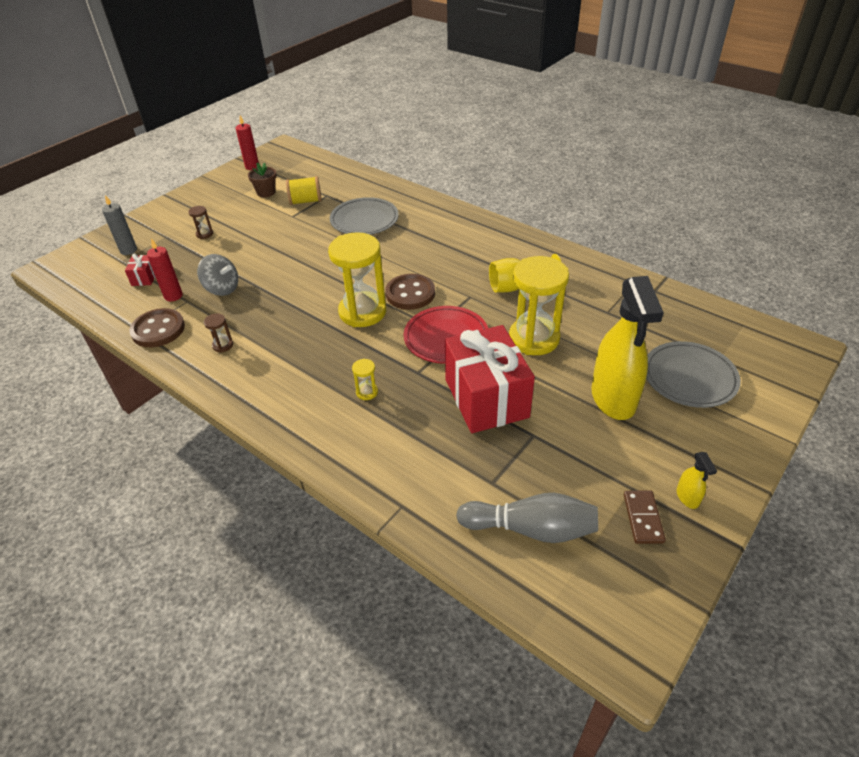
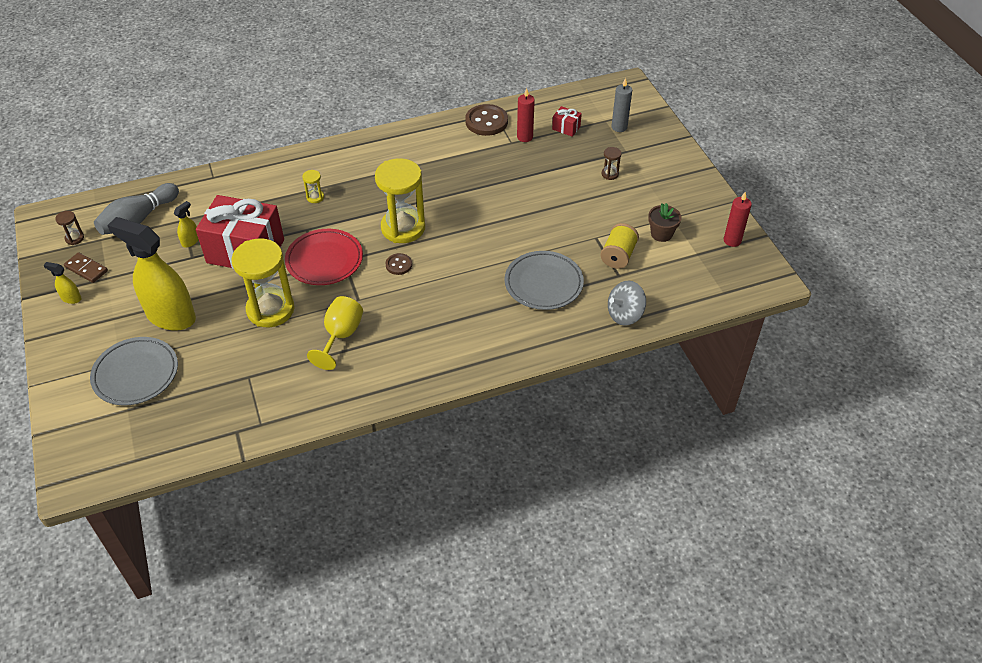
camera: 120 degrees right, 5 degrees up
grey spinning top [197,254,238,296] -> grey spinning top moved to [608,280,646,326]
brown hourglass [204,313,233,353] -> brown hourglass moved to [55,211,84,245]
brown button [385,274,435,310] -> brown button [386,253,412,275], size x0.54
none -> yellow spray bottle [174,201,199,248]

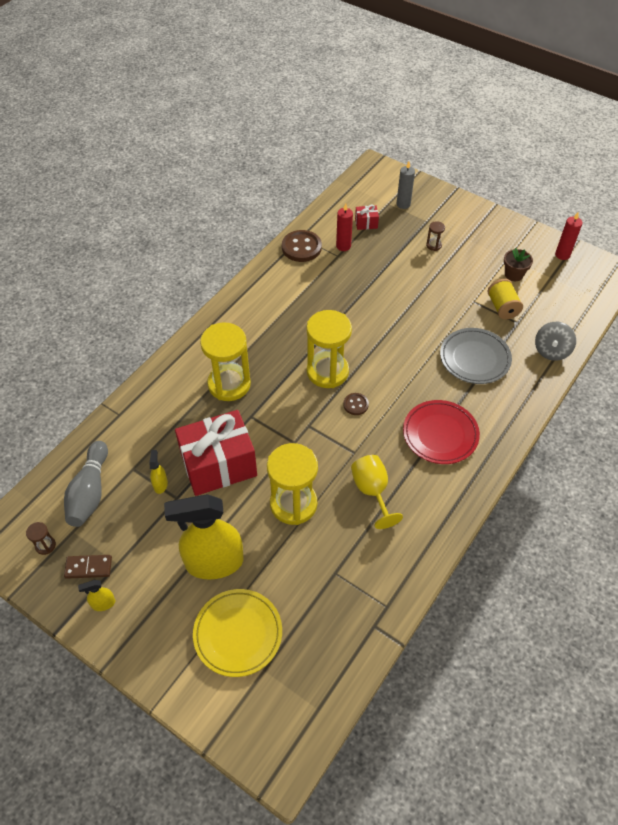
camera: 35 degrees left, 5 degrees up
grey plate [90,337,178,405] -> yellow plate [193,589,282,677]
red plate [285,229,363,285] -> red plate moved to [403,400,480,464]
yellow hourglass [302,170,324,203] -> yellow hourglass [200,323,251,401], size x2.44

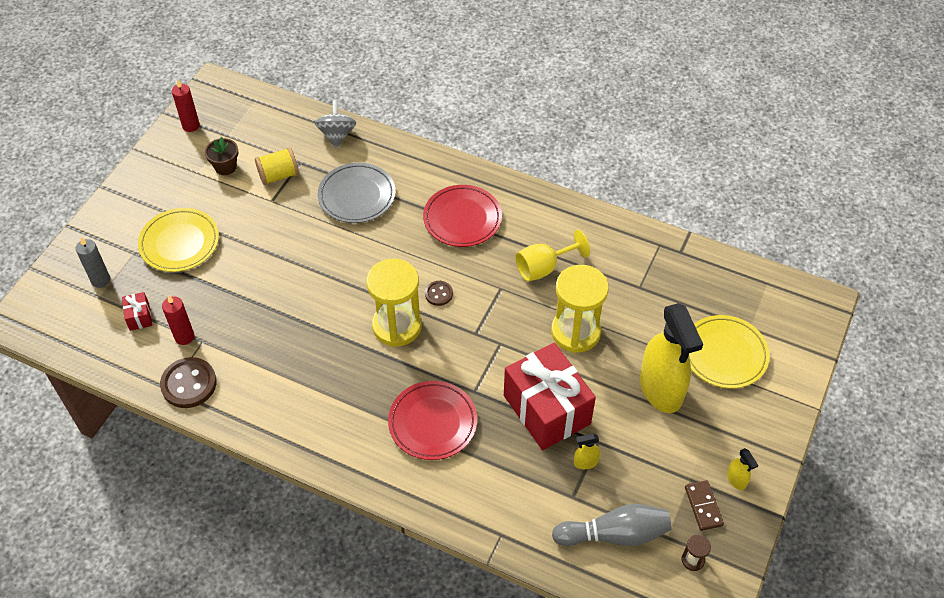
camera: 100 degrees left, 0 degrees up
yellow hourglass [200,323,251,401] -> red plate [388,381,477,460]
brown hourglass [426,221,445,251] -> yellow plate [138,208,219,272]
grey spinning top [535,322,576,361] -> grey spinning top turned 105 degrees counterclockwise [315,100,356,148]

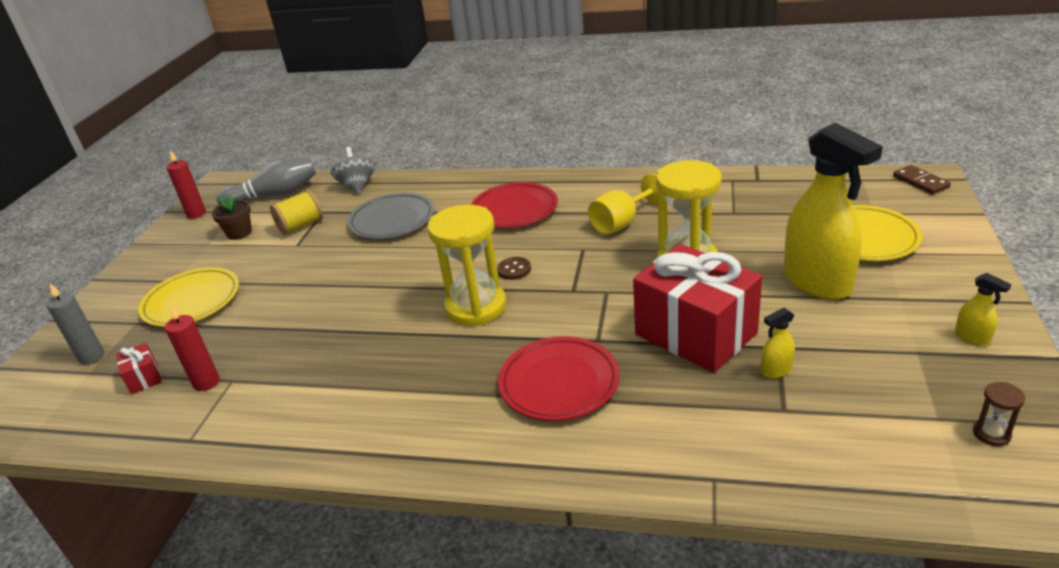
camera: 10 degrees left, 20 degrees down
brown button [160,357,217,408] -> none
grey bowling pin [552,504,672,546] -> grey bowling pin moved to [216,158,316,205]
brown domino [685,480,724,531] -> brown domino moved to [893,165,951,195]

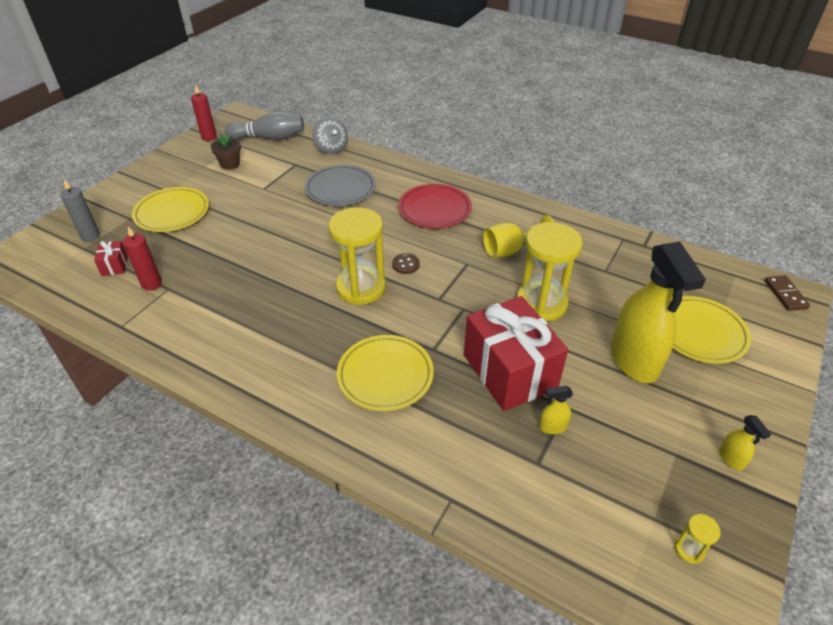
camera: 15 degrees right, 10 degrees up
yellow spool [270,190,323,235] -> none
grey spinning top [331,147,375,194] -> grey spinning top turned 150 degrees clockwise [312,117,348,154]
red plate [498,336,620,421] -> yellow plate [337,335,434,411]
brown hourglass [973,382,1025,446] -> yellow hourglass [674,514,721,564]

